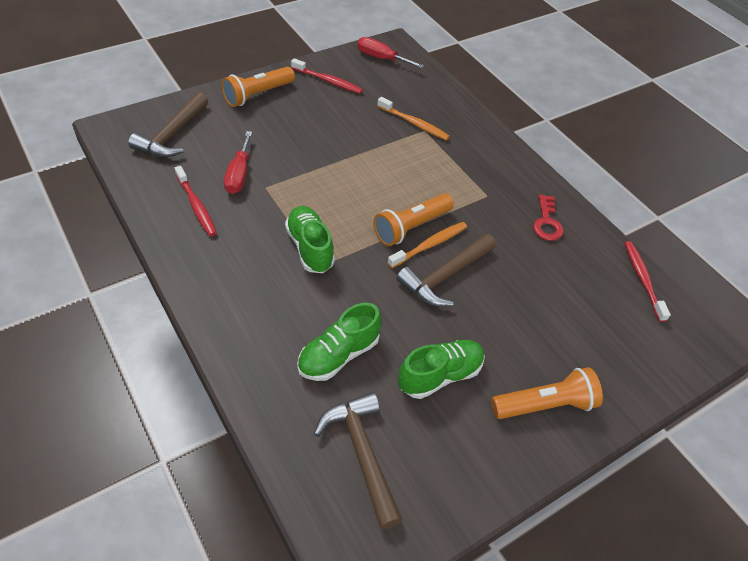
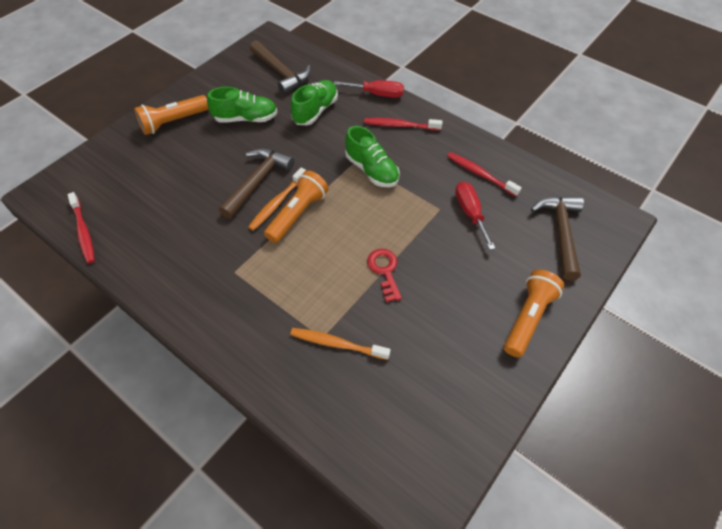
camera: 165 degrees right, 5 degrees up
red toothbrush [291,58,363,94] -> red toothbrush moved to [364,118,443,131]
red screwdriver [357,37,424,68] -> red screwdriver moved to [334,80,404,98]
green shoe [398,340,485,399] -> green shoe turned 135 degrees counterclockwise [207,87,278,123]
red key [533,195,564,241] -> red key moved to [367,249,402,302]

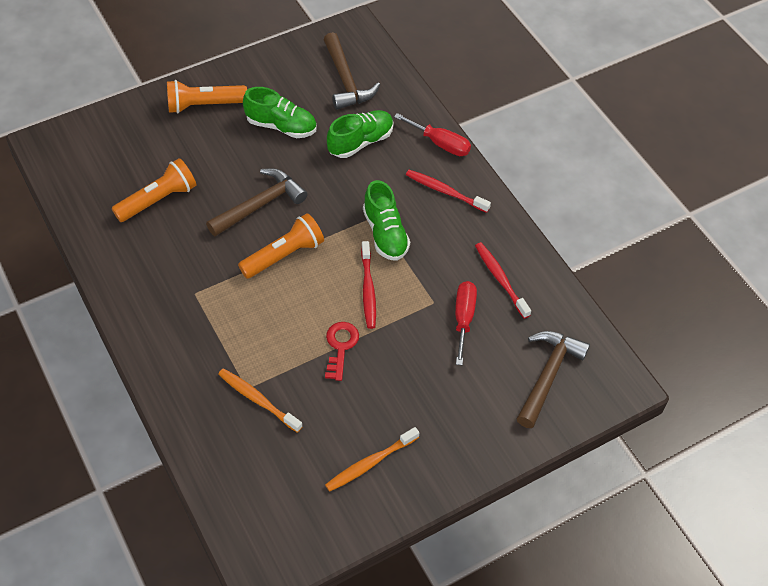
camera: 20 degrees right, 0 degrees up
red toothbrush [68,192,95,264] -> red toothbrush moved to [361,241,376,329]
orange toothbrush [248,167,306,231] -> orange toothbrush moved to [325,427,419,492]
orange flashlight [504,270,564,358] -> orange flashlight moved to [112,158,196,222]

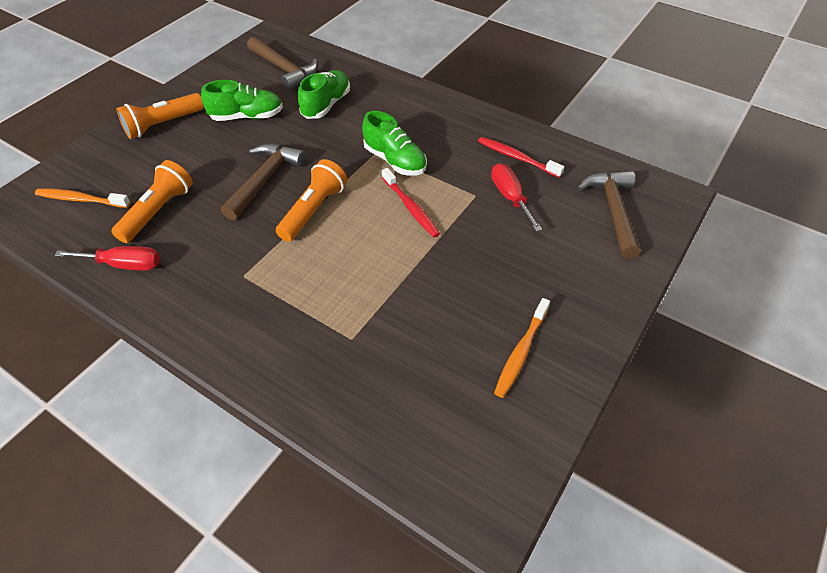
camera: 25 degrees left, 5 degrees down
orange toothbrush [218,368,303,433] -> orange toothbrush moved to [35,188,131,208]
red key [325,322,359,381] -> none
red screwdriver [394,113,471,156] -> red screwdriver moved to [54,246,160,271]
red toothbrush [406,170,491,213] -> none

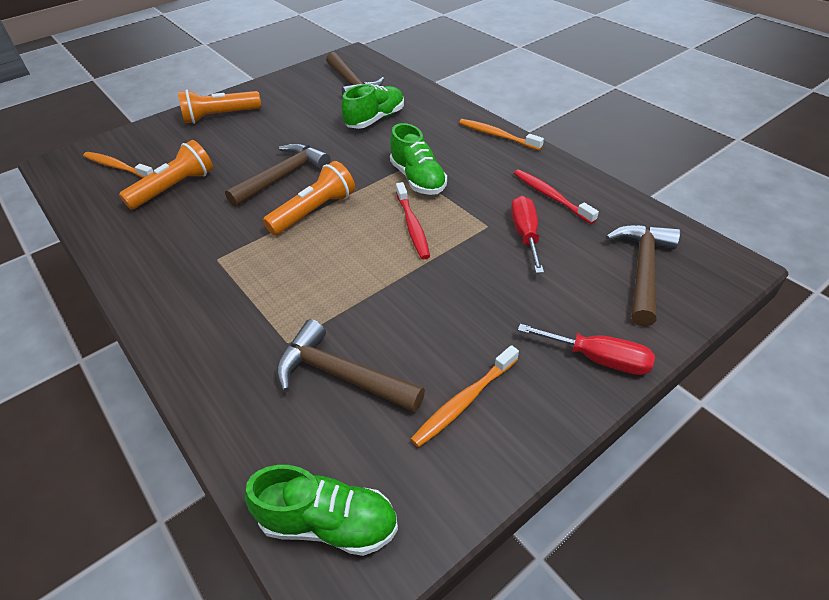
camera: 20 degrees right, 5 degrees down
red screwdriver [54,246,160,271] -> red screwdriver moved to [518,324,655,375]
green shoe [201,80,283,121] -> green shoe moved to [245,465,398,556]
none -> brown hammer [276,319,425,413]
none -> orange toothbrush [459,119,544,150]

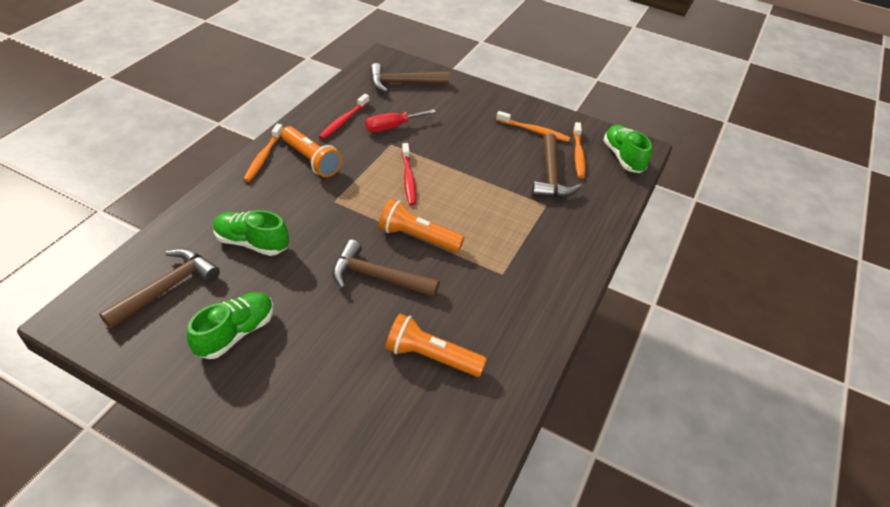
camera: 120 degrees left, 0 degrees up
orange toothbrush [83,152,153,178] -> orange toothbrush moved to [573,122,585,178]
orange flashlight [178,89,261,124] -> orange flashlight moved to [281,126,342,177]
green shoe [390,123,447,195] -> green shoe moved to [187,292,274,359]
red toothbrush [396,182,430,259] -> red toothbrush turned 120 degrees clockwise [402,143,416,206]
red screwdriver [518,324,655,375] -> none

